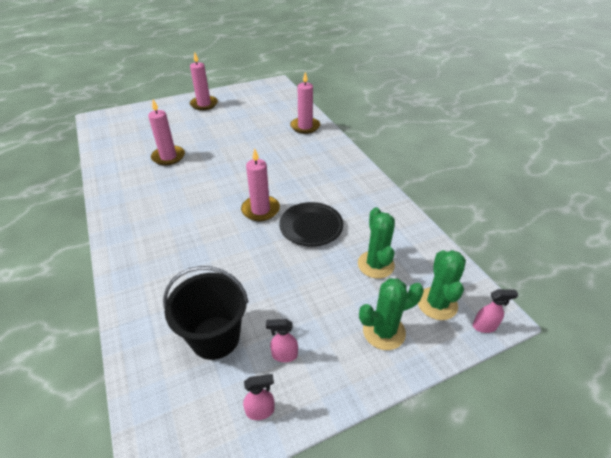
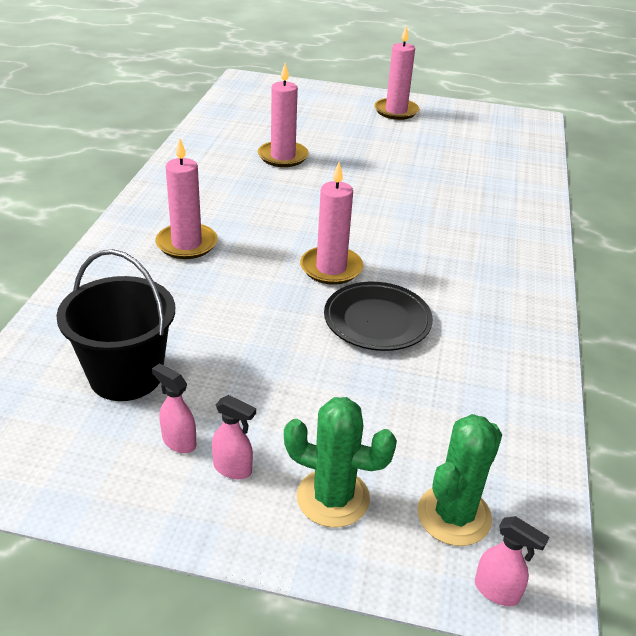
camera: 35 degrees right, 5 degrees down
pink spray bottle [243,374,275,420] -> pink spray bottle moved to [212,395,256,479]
pink candle [290,72,320,134] -> pink candle moved to [155,138,218,259]
green cactus [358,207,395,279] -> none

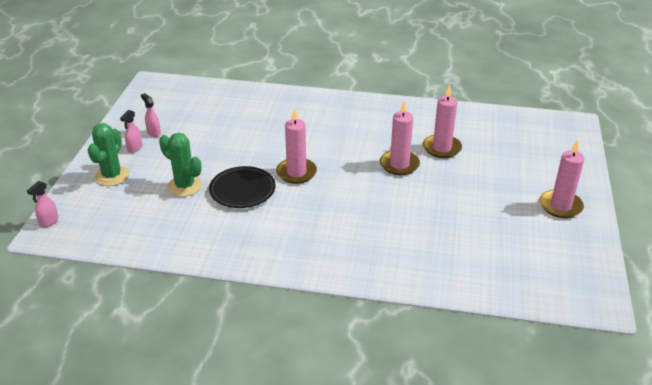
camera: 90 degrees right, 0 degrees up
black bucket [56,249,175,401] -> none
pink spray bottle [152,364,196,453] -> pink spray bottle turned 75 degrees counterclockwise [141,93,161,137]
pink candle [155,138,218,259] -> pink candle moved to [380,100,420,175]
green cactus [417,414,502,546] -> green cactus moved to [159,133,202,197]

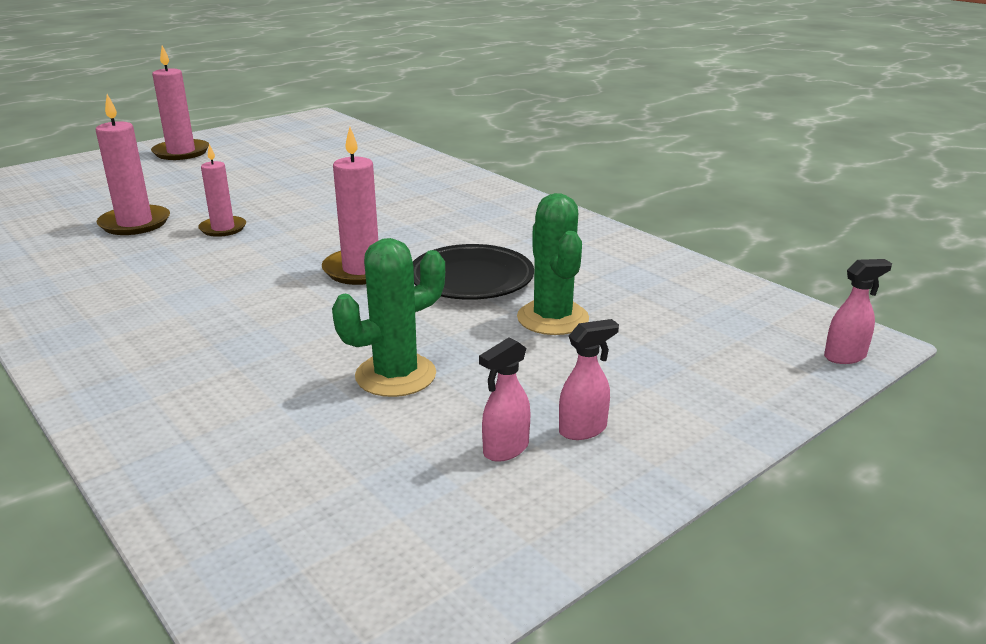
camera: 140 degrees left, 10 degrees down
green cactus [88,123,129,186] -> green cactus moved to [332,238,445,397]
pink spray bottle [141,93,161,137] -> pink spray bottle turned 45 degrees clockwise [479,338,530,462]
pink candle [380,100,420,175] -> pink candle [198,144,246,237], size x0.66

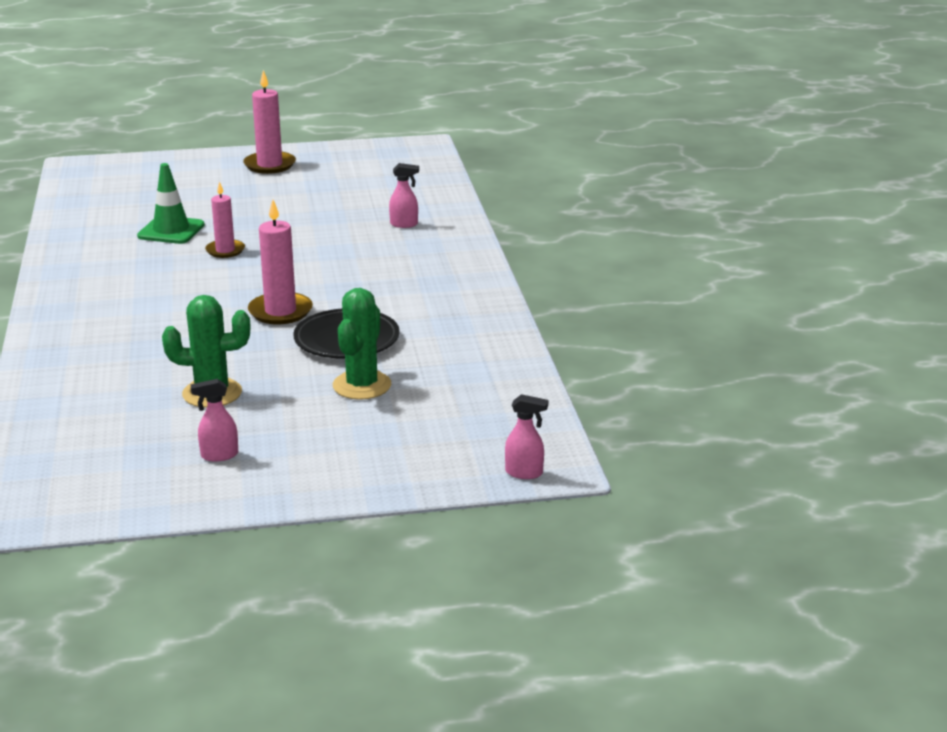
camera: 30 degrees right, 0 degrees up
pink candle [96,94,170,235] -> green traffic cone [137,163,205,244]
pink spray bottle [559,319,619,440] -> pink spray bottle moved to [389,163,419,228]

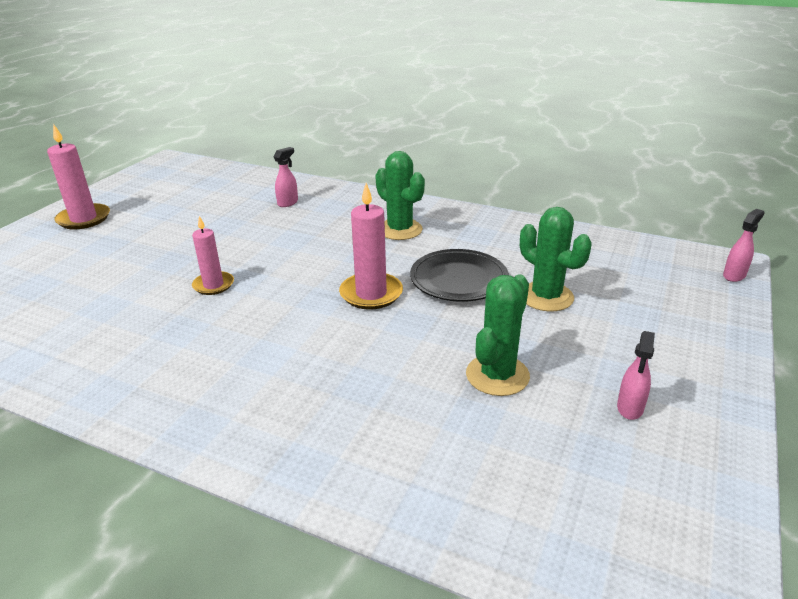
camera: 55 degrees left, 5 degrees up
green traffic cone [137,163,205,244] -> none
none -> green cactus [375,151,425,240]

